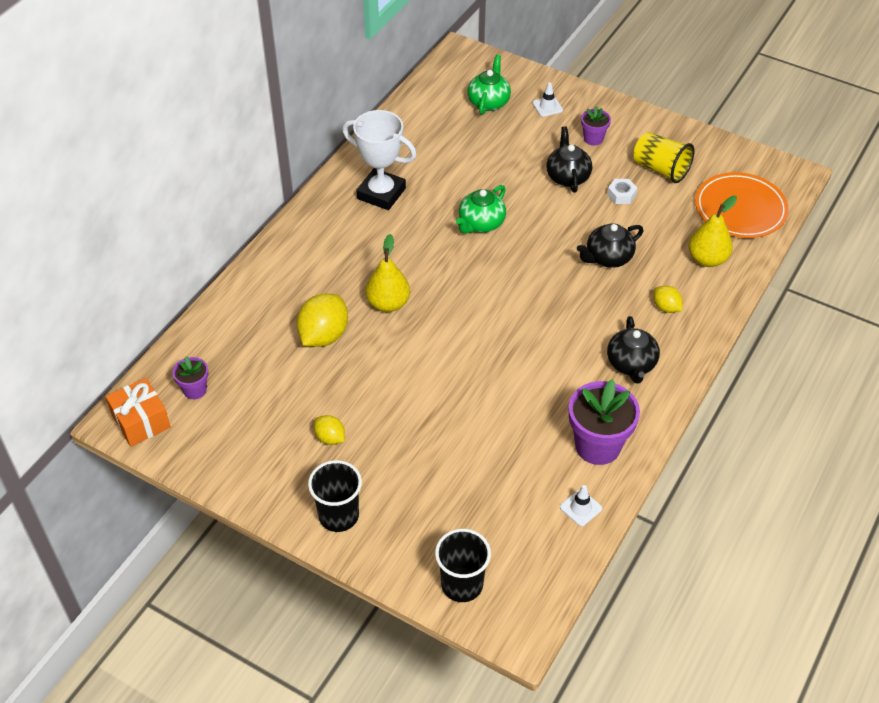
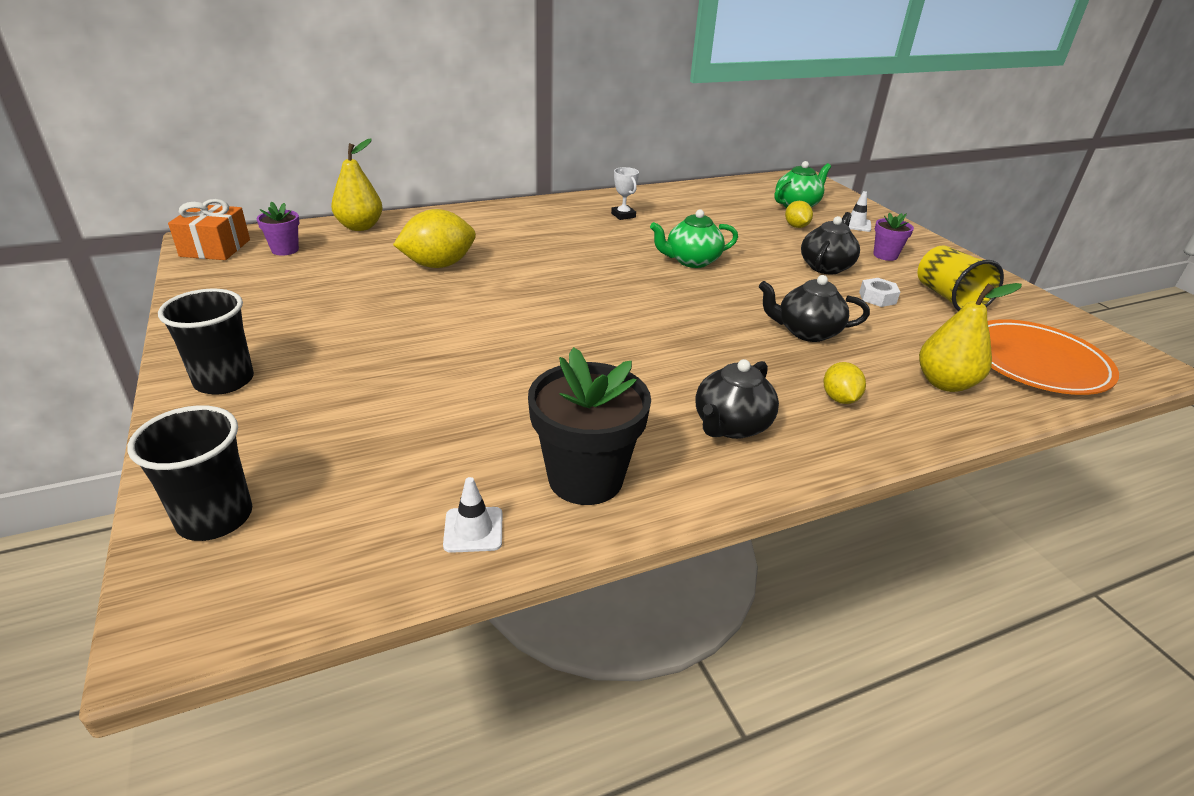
camera: 35 degrees right, 15 degrees down
yellow lemon [314,415,345,445] -> yellow lemon moved to [785,201,813,228]
white trophy [342,110,416,210] -> white trophy [611,167,639,220], size x0.47
yellow pear [366,234,410,312] -> yellow pear moved to [331,138,383,231]
purple flower pot [569,379,640,465] -> black flower pot [528,347,651,505]

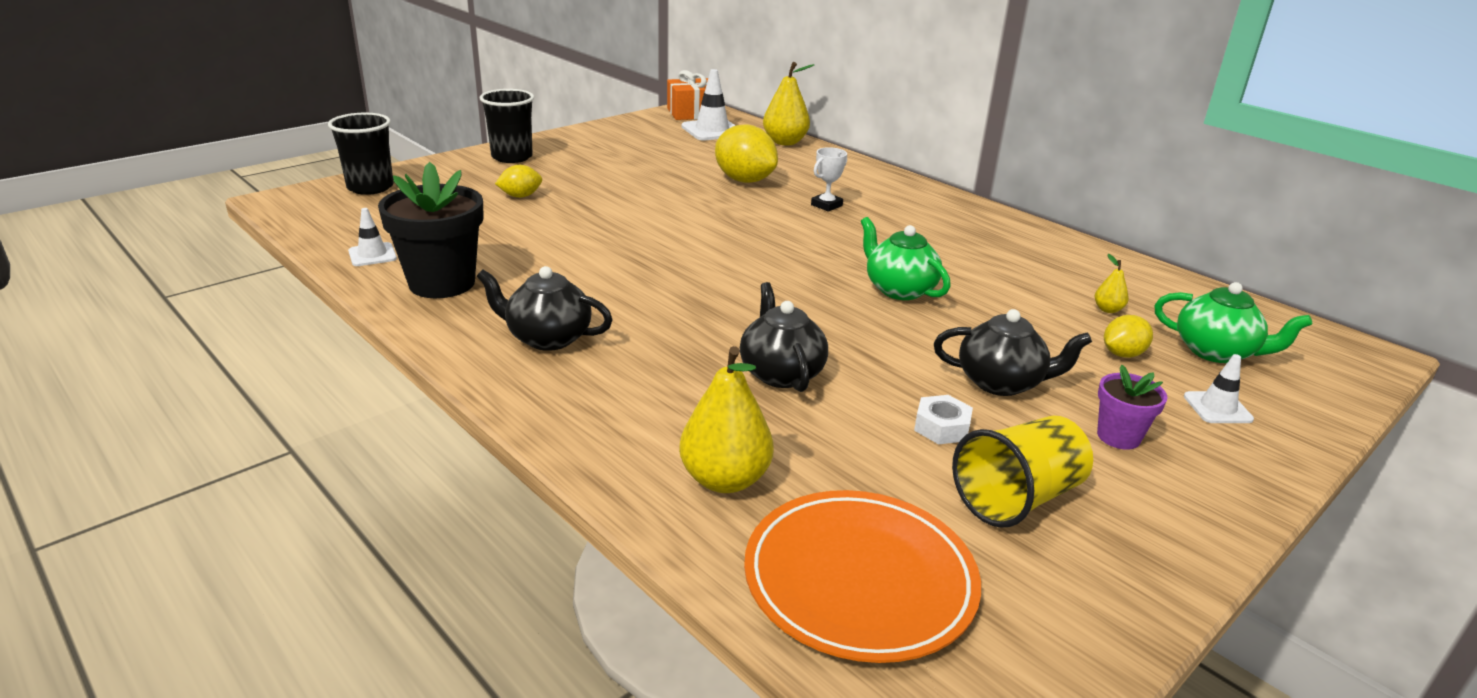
camera: 70 degrees right, 5 degrees down
purple flower pot [256,201,300,256] -> white traffic cone [681,69,736,141]
white trophy [611,167,639,220] -> white trophy moved to [811,147,847,212]
yellow lemon [824,362,866,404] -> yellow lemon moved to [495,165,542,198]
none -> yellow pear [1094,254,1129,313]

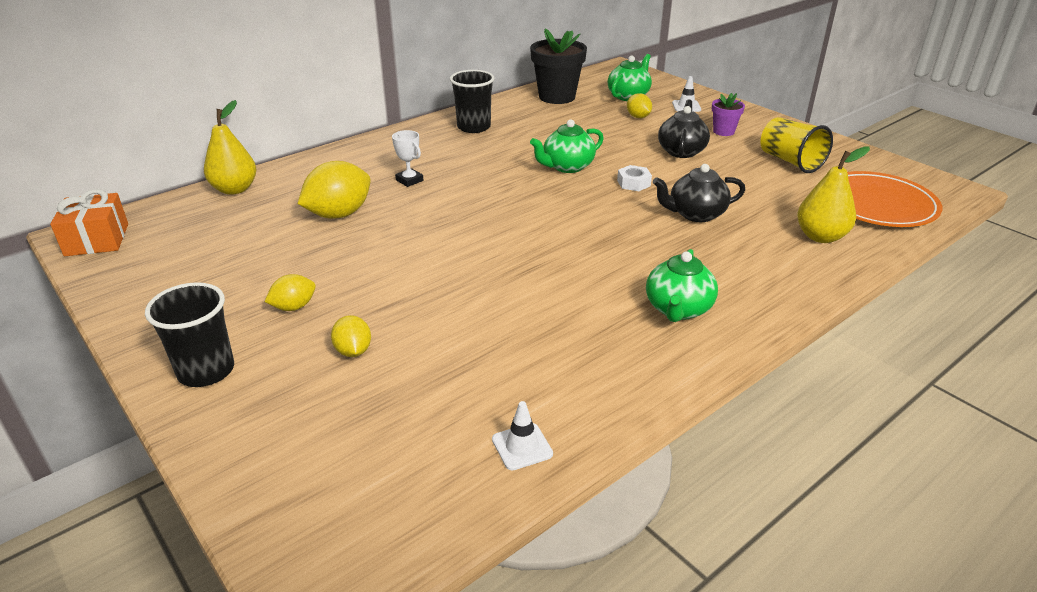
camera: 85 degrees left, 5 degrees up
black cup [328,113,394,195] -> black cup moved to [450,70,495,133]
black flower pot [378,162,484,298] -> black flower pot moved to [530,28,587,104]
black teapot [476,266,613,351] -> green teapot [646,249,718,322]
white traffic cone [681,69,736,141] -> none
white nut [914,395,973,444] -> white nut moved to [617,165,652,191]
yellow pear [1094,254,1129,313] -> none
none -> yellow lemon [264,274,316,311]

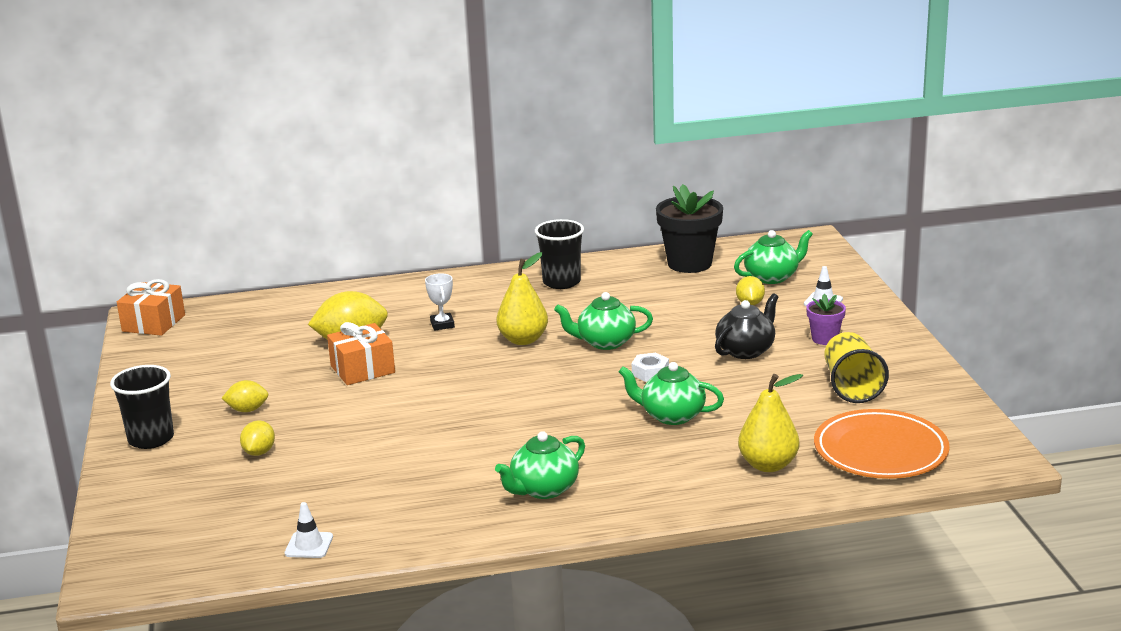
camera: 30 degrees right, 10 degrees down
yellow pear [204,100,257,195] -> yellow pear moved to [497,252,548,345]
black teapot [653,164,745,222] -> green teapot [619,362,724,425]
none -> orange gift [327,322,395,385]

